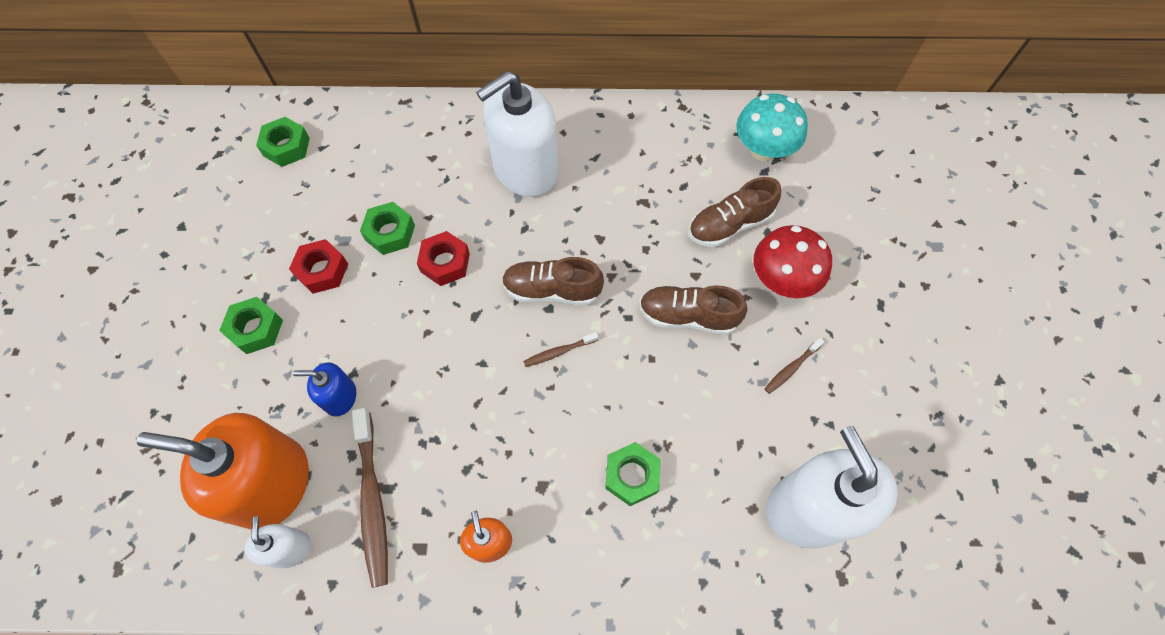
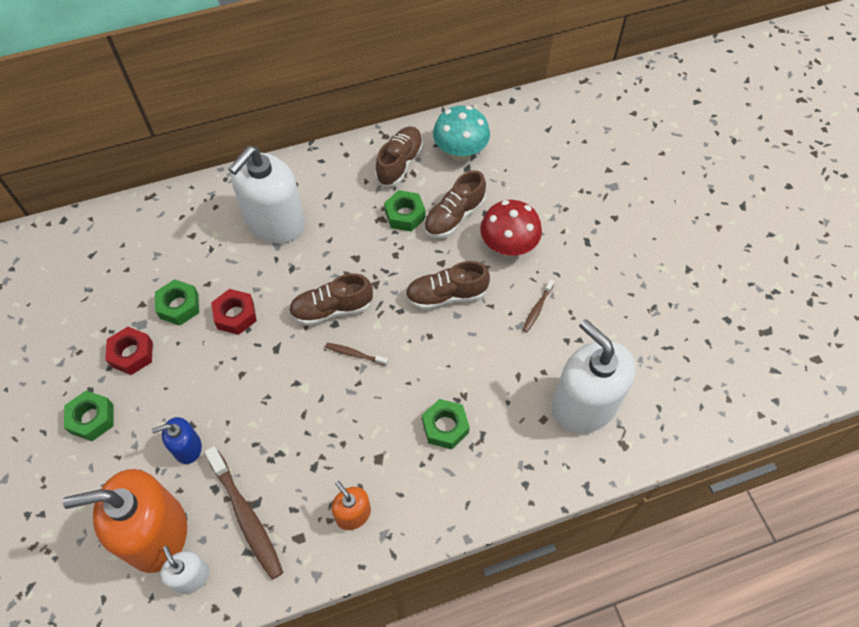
camera: 20 degrees left, 5 degrees down
green nut [256,117,310,167] -> green nut moved to [384,190,426,232]
brown toothbrush [523,332,598,367] -> brown toothbrush turned 60 degrees clockwise [325,343,388,366]
none -> brown shoe [375,126,423,186]

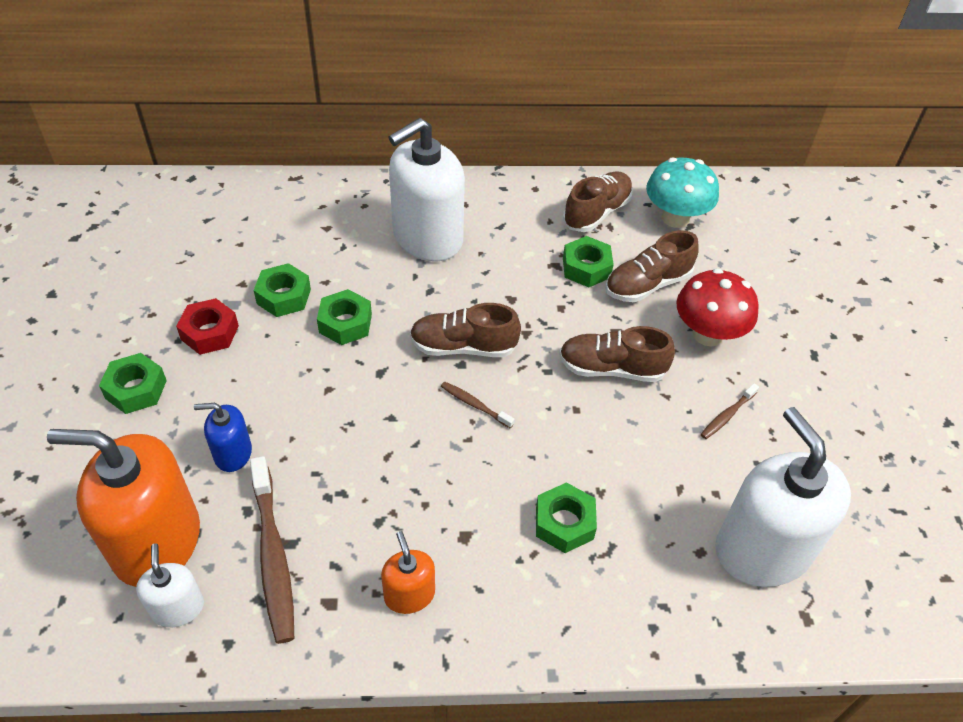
camera: 15 degrees right, 10 degrees down
red nut [211,289,257,335] -> green nut [317,289,372,345]

